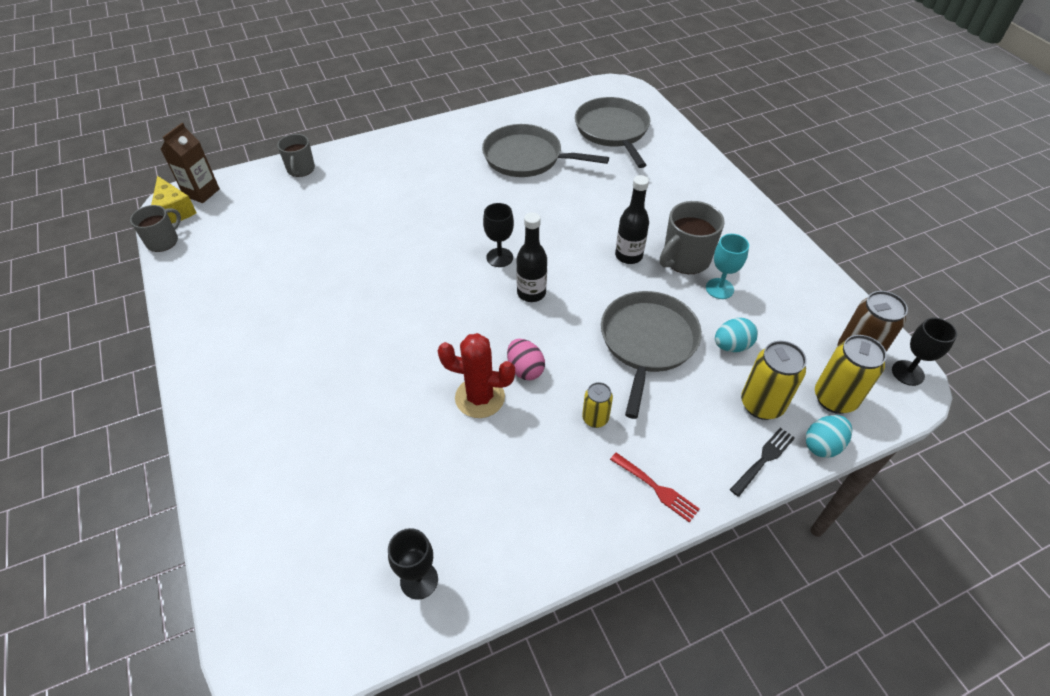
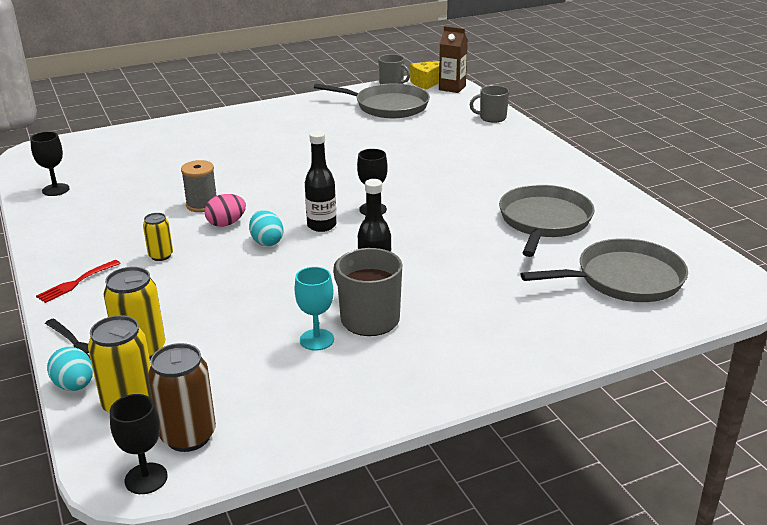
camera: 90 degrees right, 20 degrees down
red cactus [438,333,515,418] -> grey spool [181,160,217,212]
grey pan [601,291,702,419] -> grey pan moved to [314,83,430,118]
turquoise egg [715,318,758,352] -> turquoise egg moved to [249,210,283,246]

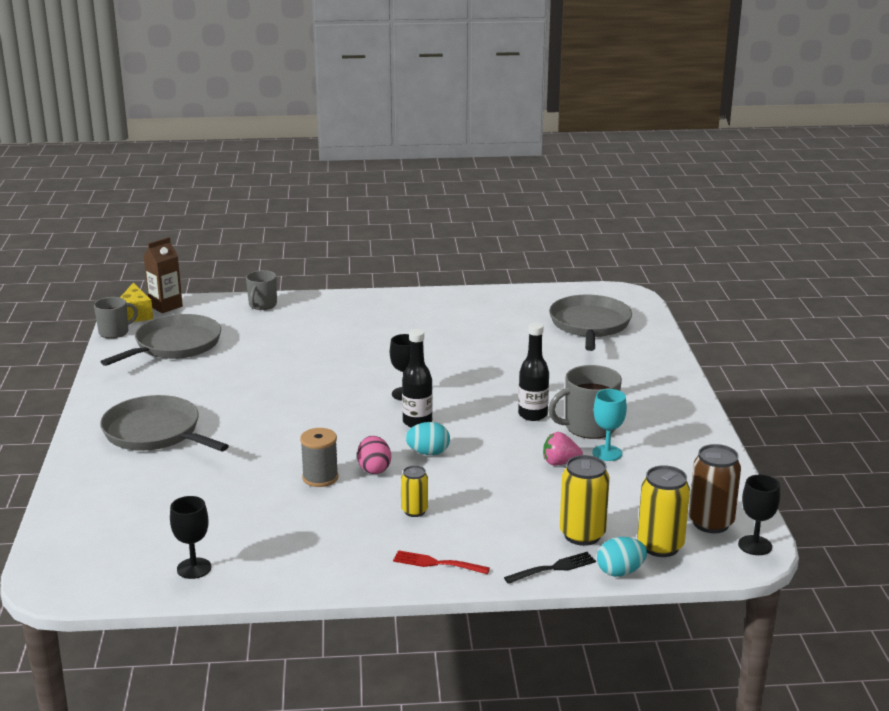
camera: 70 degrees left, 5 degrees down
red fork [36,260,121,303] -> red fork turned 135 degrees clockwise [393,550,490,574]
grey pan [499,185,594,257] -> grey pan moved to [100,395,229,451]
none -> pink strawberry [543,432,583,465]

